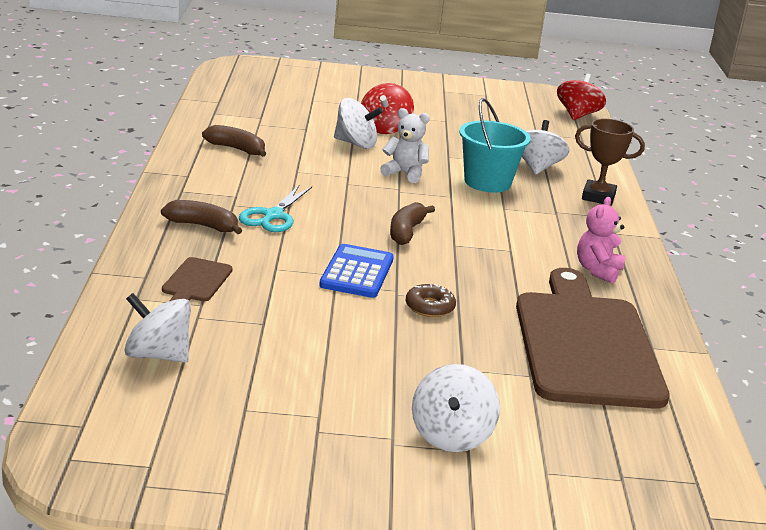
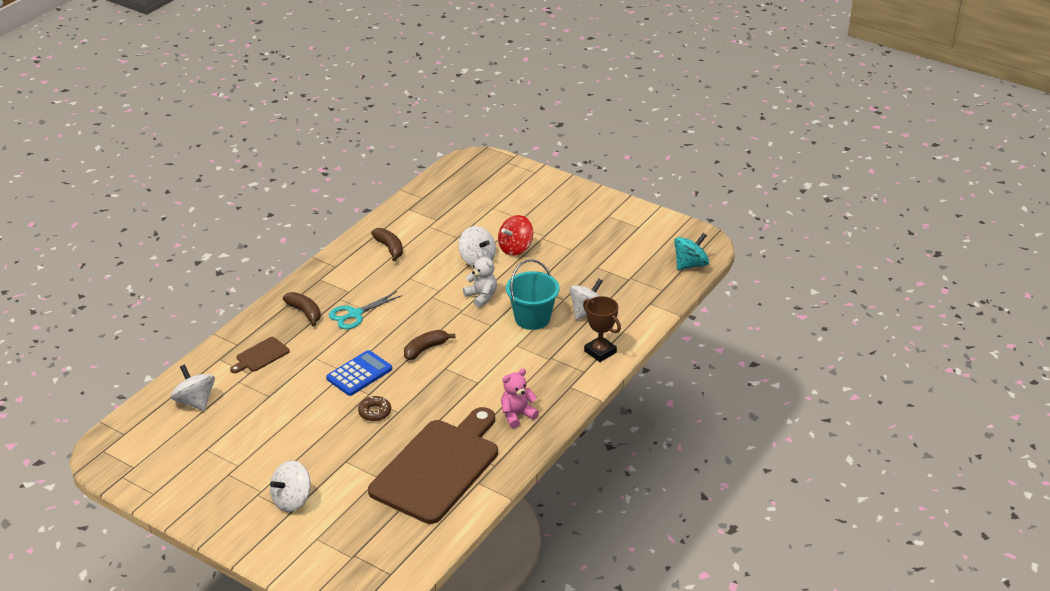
camera: 35 degrees right, 10 degrees up
red spinning top [557,73,606,120] -> turquoise spinning top [674,233,709,270]

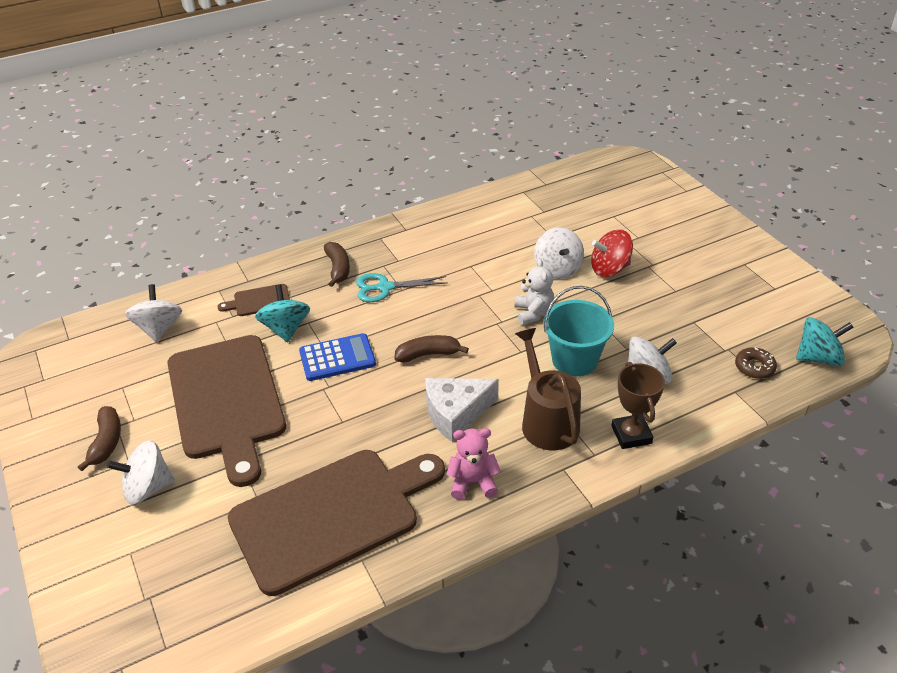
camera: 30 degrees right, 5 degrees up
brown donut [358,396,391,421] -> brown donut moved to [735,347,777,379]
brown banana [371,228,403,261] -> brown banana moved to [78,406,121,471]
none -> brown cutting board [167,335,286,487]
none -> turquoise spinning top [255,284,310,342]
none -> white cheese [425,378,499,442]
none -> brown watering can [515,328,581,450]

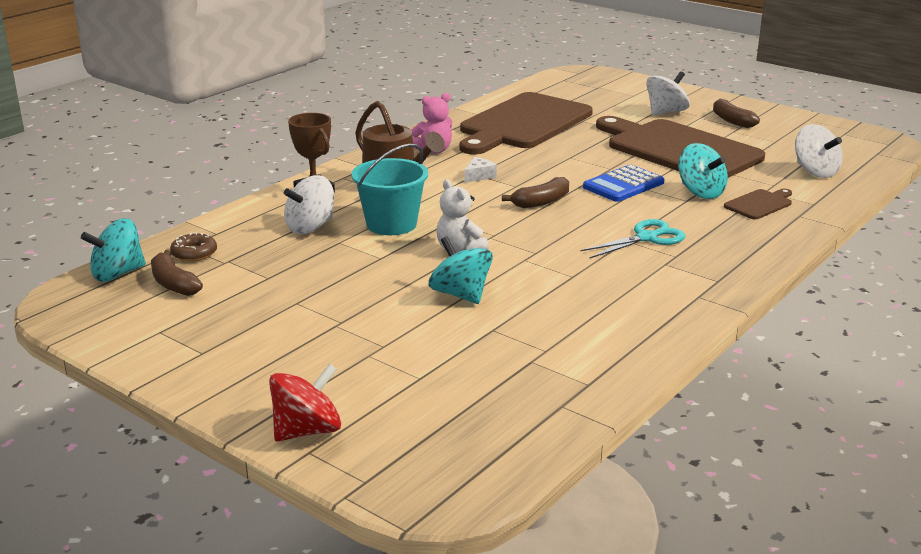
camera: 155 degrees right, 15 degrees down
brown banana [324,242,350,287] -> brown banana moved to [151,250,203,296]
white cheese [425,378,499,442] -> white cheese [465,157,497,183], size x0.49
white spinning top [534,227,584,279] -> turquoise spinning top [428,236,493,304]
red spinning top [591,229,633,277] -> red spinning top moved to [269,363,341,442]

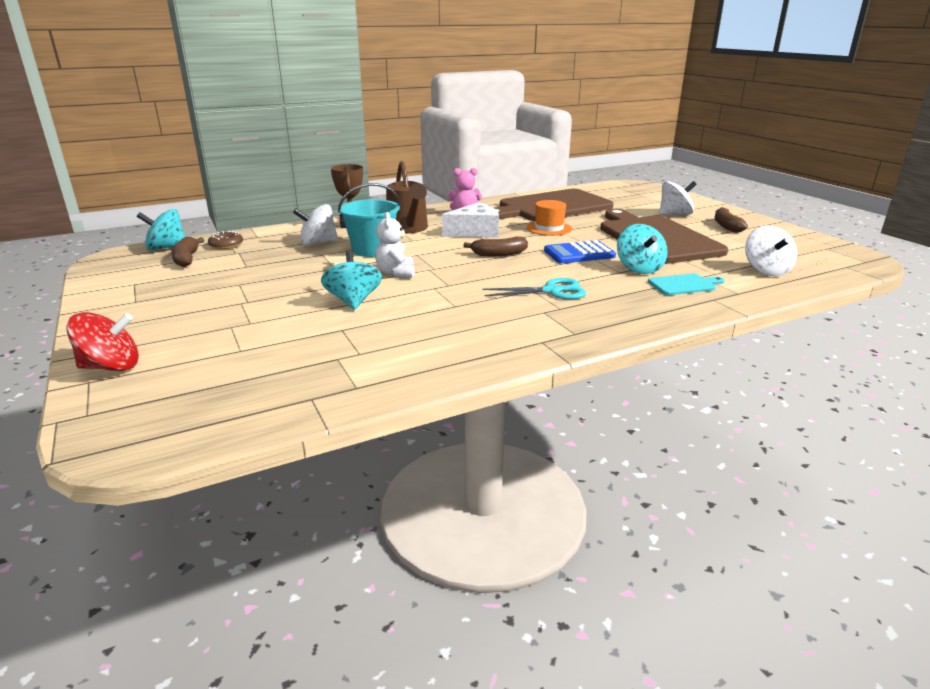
camera: 25 degrees right, 0 degrees up
white cheese [465,157,497,183] -> white cheese [442,202,499,238], size x2.03
brown cutting board [724,189,792,219] -> turquoise cutting board [648,274,725,295]
none -> orange hat [527,200,572,236]

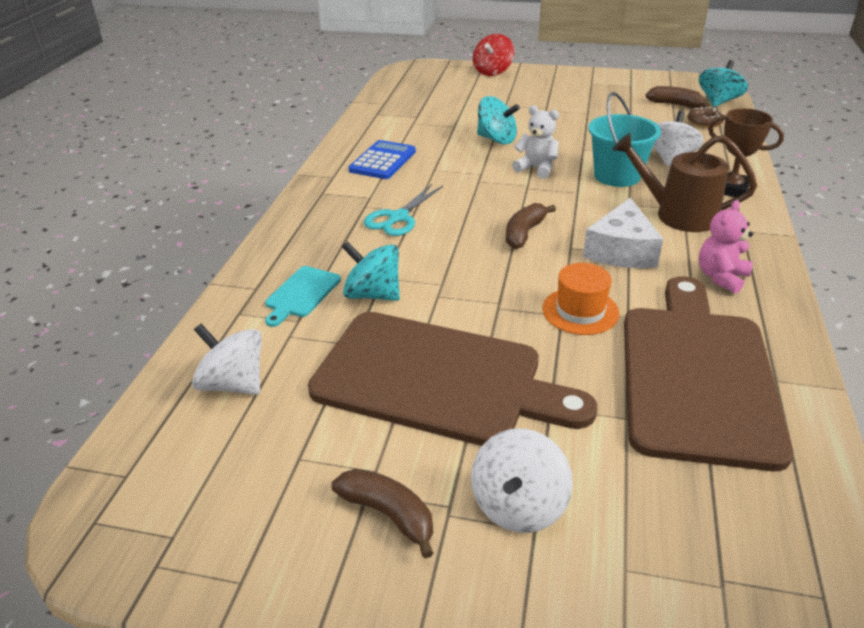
camera: 130 degrees right, 10 degrees up
blue calculator [544,240,616,264] -> blue calculator moved to [349,140,416,179]

